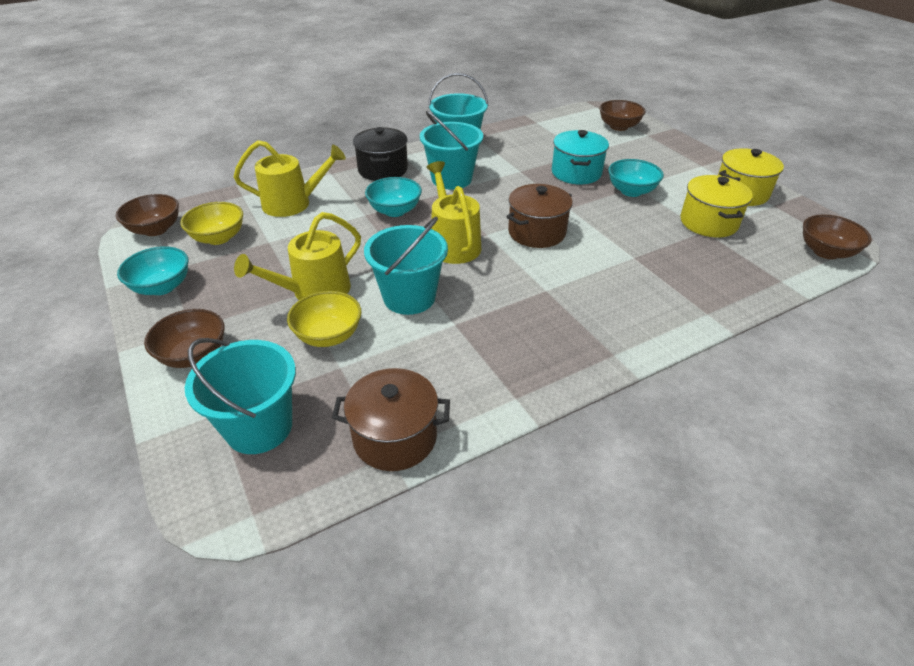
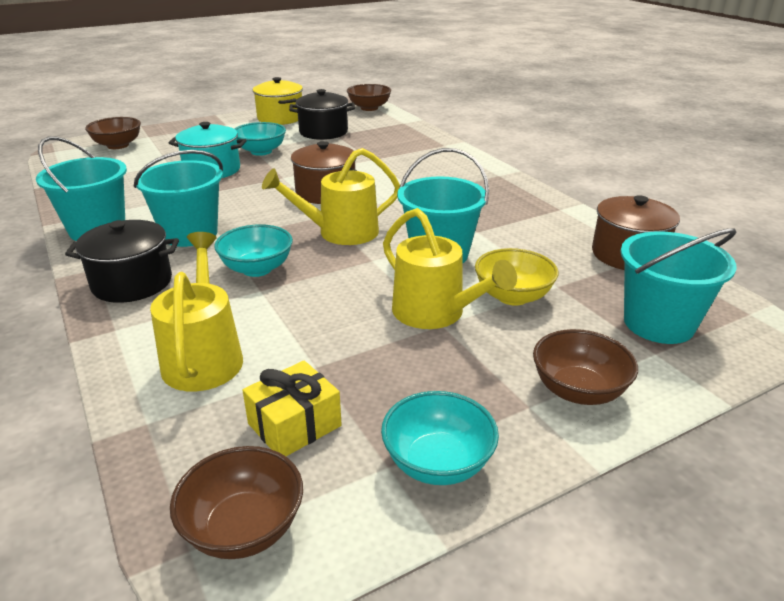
camera: 90 degrees left, 10 degrees down
yellow bowl [180,202,243,245] -> yellow gift [243,361,342,456]
yellow pot [680,175,753,237] -> black pot [289,89,355,140]

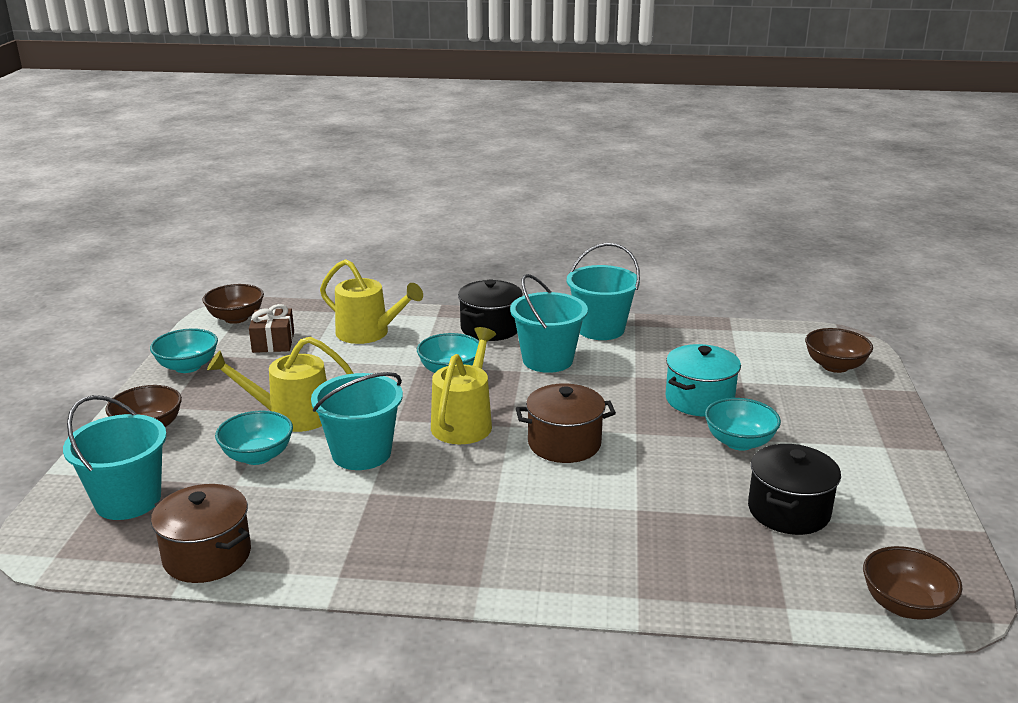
camera: 125 degrees right, 5 degrees down
yellow gift [243,361,342,456] -> brown gift [249,304,294,353]
yellow pot [253,77,303,125] -> none
yellow bowl [475,248,559,306] -> turquoise bowl [215,410,293,465]

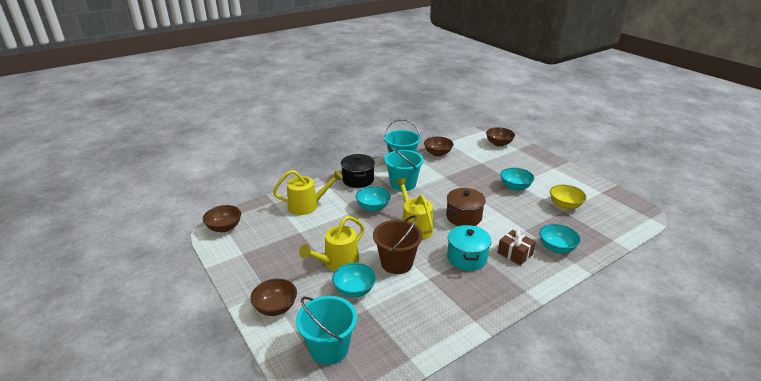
camera: 40 degrees left, 5 degrees up
turquoise bowl [150,328,218,373] -> turquoise bowl moved to [539,224,581,253]
brown pot [151,484,251,583] -> none
brown gift [249,304,294,353] -> brown gift moved to [498,229,536,265]
turquoise bucket [311,372,403,470] -> brown bucket [373,215,423,274]
turquoise pot [666,344,741,416] -> turquoise pot moved to [447,225,491,271]
black pot [748,444,841,535] -> yellow bowl [550,185,586,210]
brown bowl [863,546,963,620] -> brown bowl moved to [424,136,453,157]

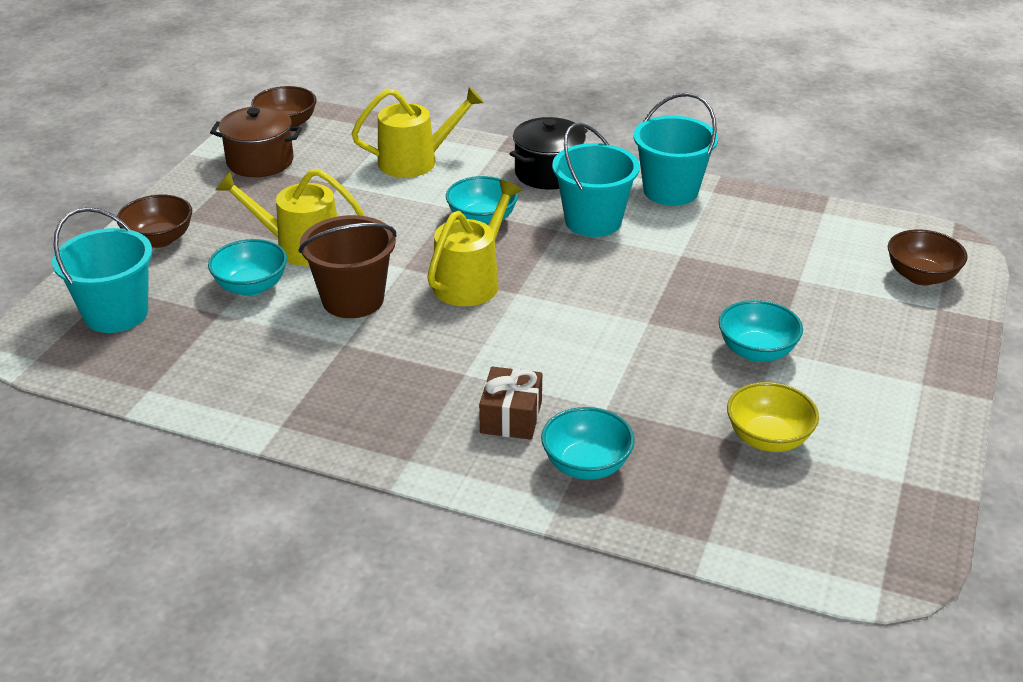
camera: 55 degrees right, 5 degrees up
yellow watering can [273,170,343,215] -> yellow watering can turned 60 degrees counterclockwise [351,87,484,178]
brown bowl [424,136,453,157] -> none
brown pot [446,188,486,226] -> brown pot moved to [210,106,302,177]
turquoise pot [447,225,491,271] -> none

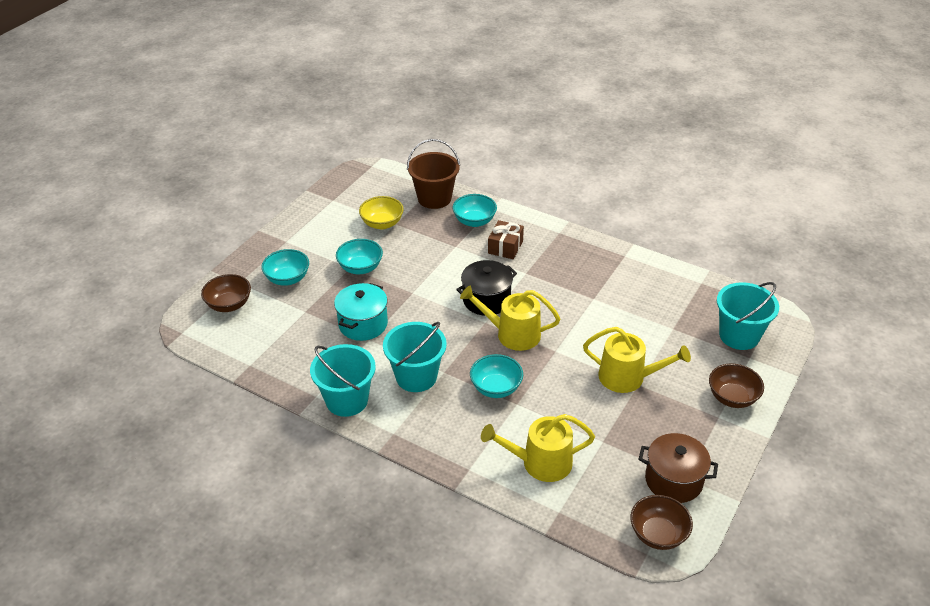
camera: 170 degrees left, 5 degrees up
turquoise bowl [208,239,287,296] -> turquoise bowl moved to [261,249,309,286]
brown bucket [298,215,397,318] -> brown bucket moved to [407,139,460,209]
yellow watering can [427,180,522,306] -> yellow watering can turned 60 degrees clockwise [460,286,561,351]
black pot [510,117,588,190] -> black pot moved to [456,260,517,316]
none -> turquoise pot [334,283,388,341]

